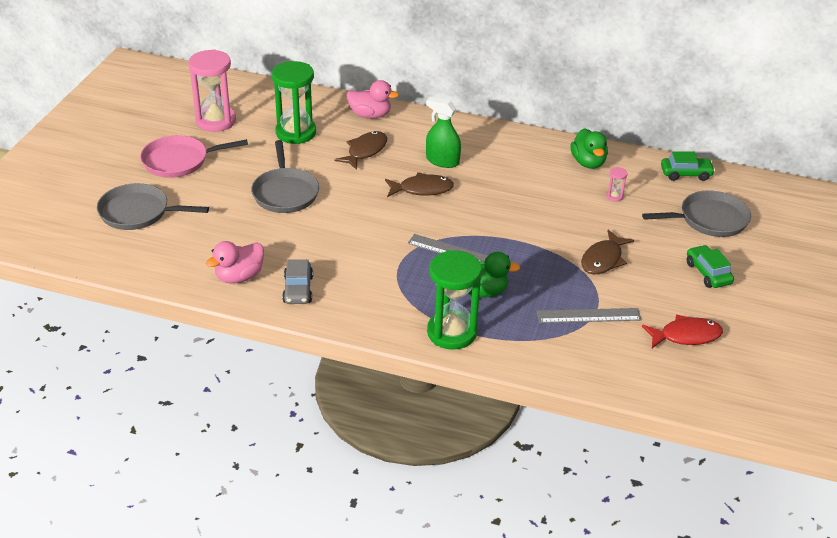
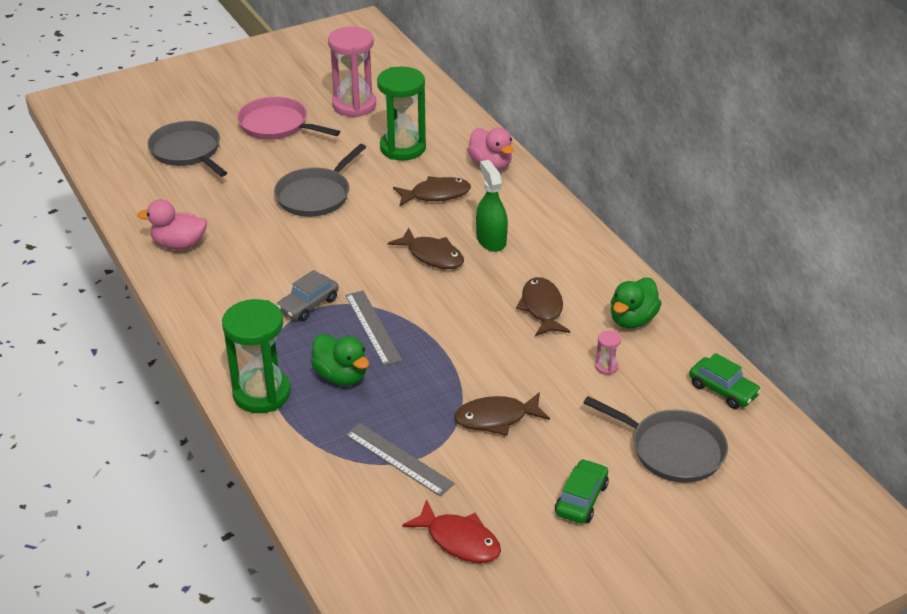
camera: 45 degrees right, 0 degrees up
grey car [282,259,313,304] -> grey car moved to [277,270,339,321]
none -> brown fish [516,277,570,336]

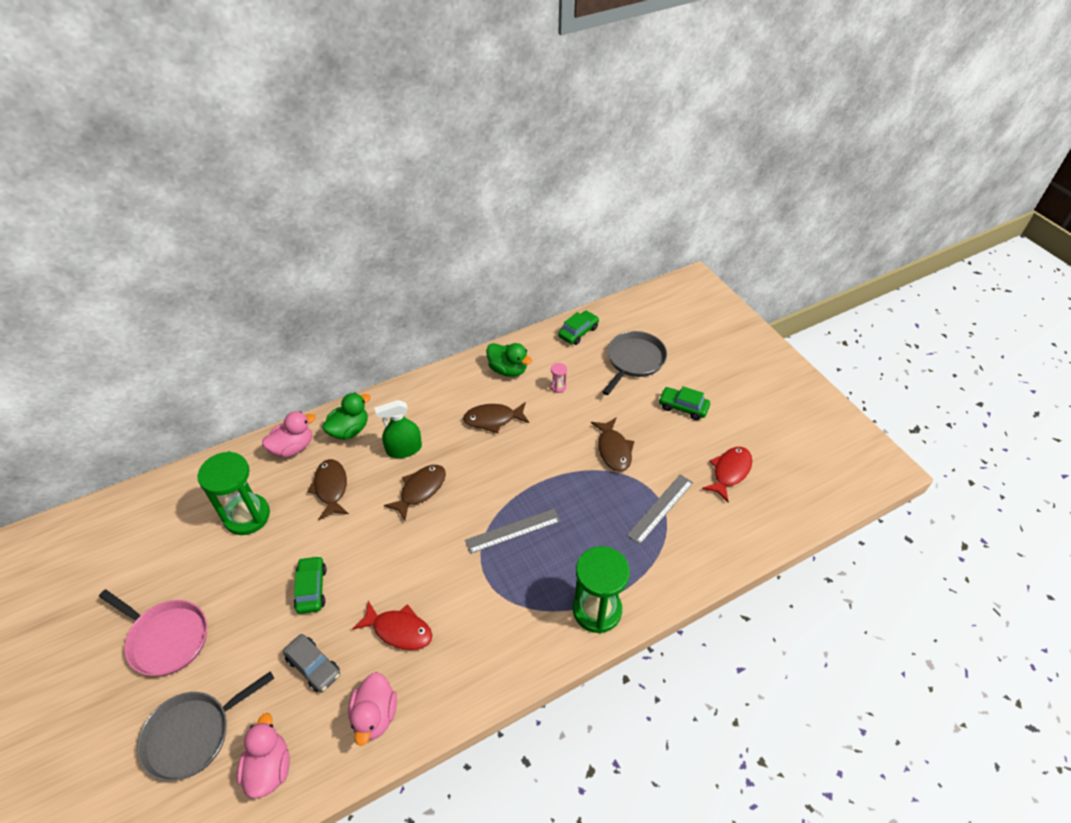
camera: 90 degrees left, 10 degrees up
pink pan [237,96,340,140] -> pink pan turned 90 degrees counterclockwise [99,590,207,676]
grey pan [274,144,366,217] -> green car [294,556,327,614]
grey car [277,270,339,321] -> grey car moved to [283,634,340,692]
green duck [311,334,369,386] -> green duck moved to [322,393,371,440]
pink hourglass [328,26,376,117] -> none
none -> pink duck [237,713,290,799]
none -> red fish [352,601,432,650]

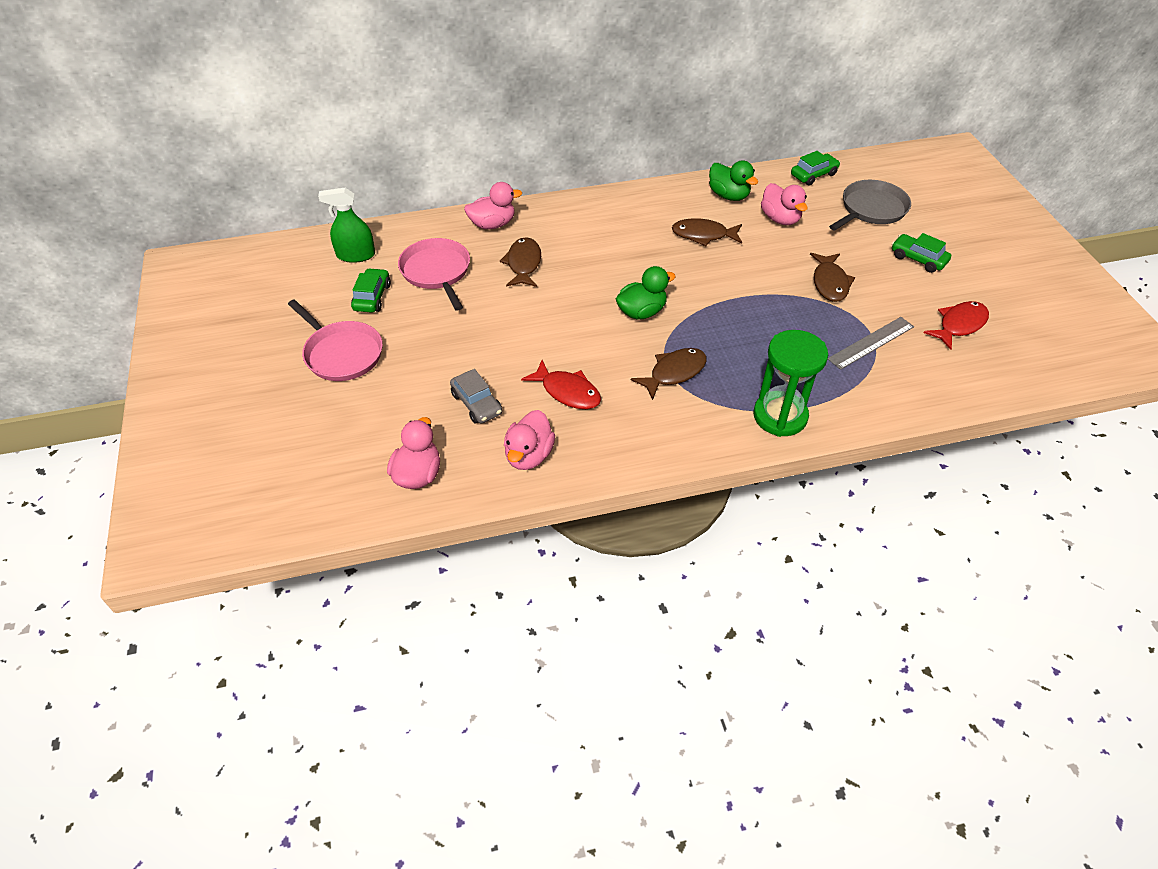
camera: 15 degrees right, 0 degrees up
grey pan [137,671,274,781] -> none
green hourglass [197,451,270,535] -> pink pan [398,238,470,311]
green car [294,556,327,614] -> green car moved to [351,268,391,313]
green duck [322,393,371,440] -> green duck moved to [616,266,676,320]
green spray bottle [374,400,422,458] -> green spray bottle moved to [318,188,375,263]
brown fish [384,465,446,521] -> brown fish moved to [631,348,707,400]
grey ruler [465,509,561,554] -> none
pink hourglass [550,363,567,393] -> pink duck [761,183,808,225]

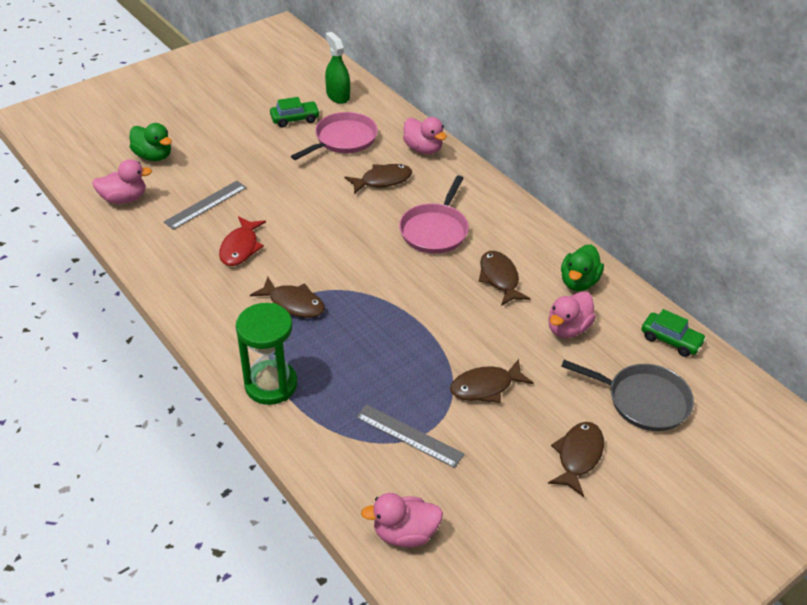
camera: 65 degrees right, 5 degrees down
pink pan [288,300,383,381] -> pink pan moved to [399,175,469,254]
grey car [450,369,502,424] -> grey ruler [164,181,247,230]
pink duck [504,410,555,470] -> pink duck moved to [361,493,443,547]
green duck [616,266,676,320] -> green duck moved to [130,123,172,161]
green car [892,233,951,273] -> brown fish [548,422,604,497]
red fish [923,301,989,350] -> none

